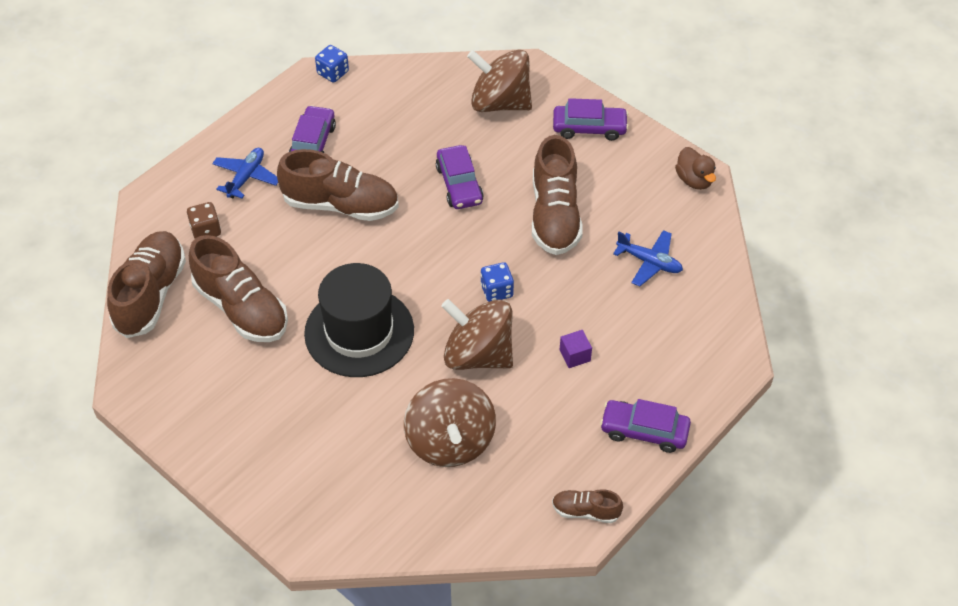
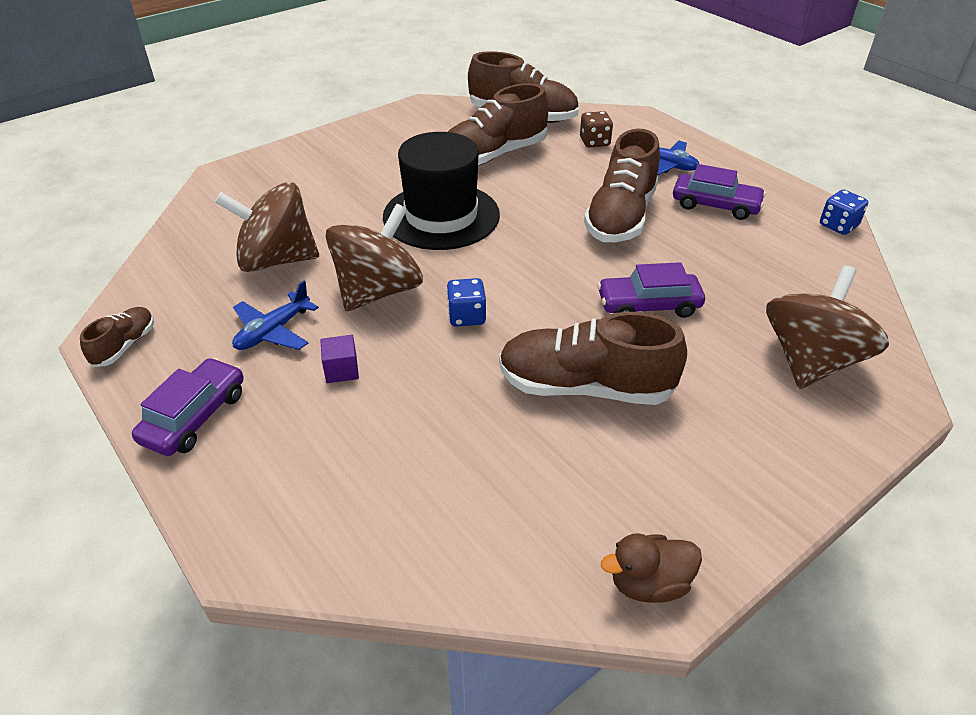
camera: 100 degrees right, 10 degrees down
purple car [553,98,629,141] -> none
blue plane [613,230,683,287] -> blue plane moved to [232,281,319,350]

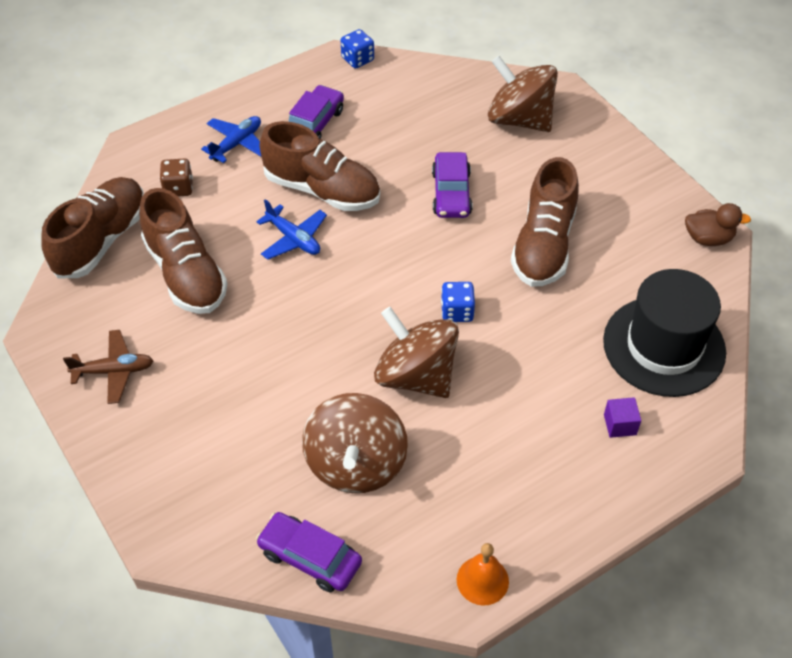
camera: 85 degrees left, 10 degrees up
brown shoe [80,307,154,367] -> orange bell [457,543,509,606]
purple car [132,358,244,456] -> purple car moved to [256,512,362,592]
blue plane [232,281,319,350] -> blue plane moved to [256,199,327,260]
purple cube [320,335,359,383] -> purple cube moved to [604,397,641,438]
black hat [383,132,500,250] -> black hat moved to [603,269,726,397]
brown duck [601,533,702,603] -> brown duck turned 75 degrees counterclockwise [685,203,751,246]
none -> brown plane [63,330,153,404]

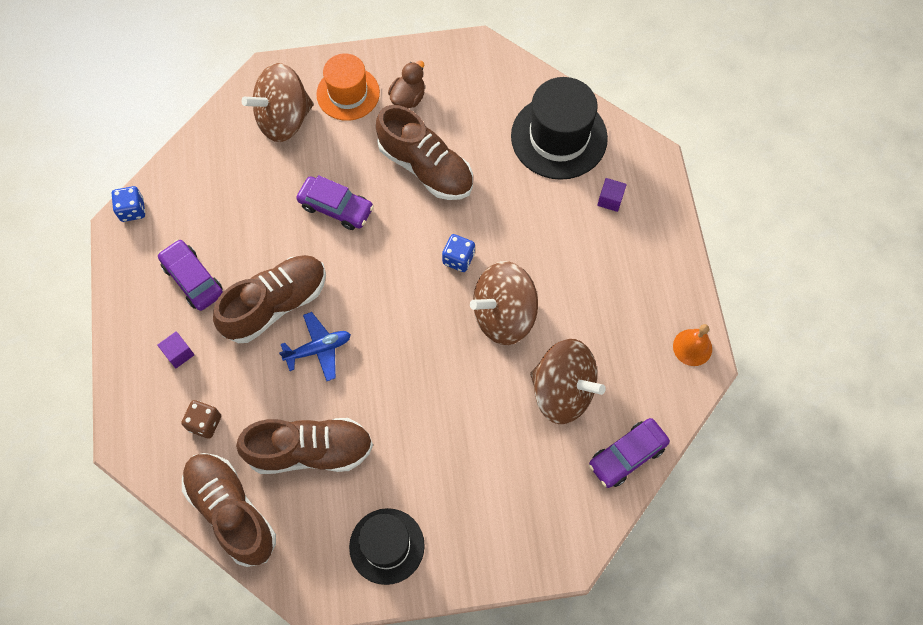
camera: 65 degrees left, 15 degrees up
brown plane [63,330,153,404] -> black hat [349,508,425,585]
blue plane [201,116,261,163] -> purple cube [157,331,194,368]
brown duck [685,203,751,246] -> brown duck moved to [388,60,425,108]
none -> orange hat [316,53,380,121]

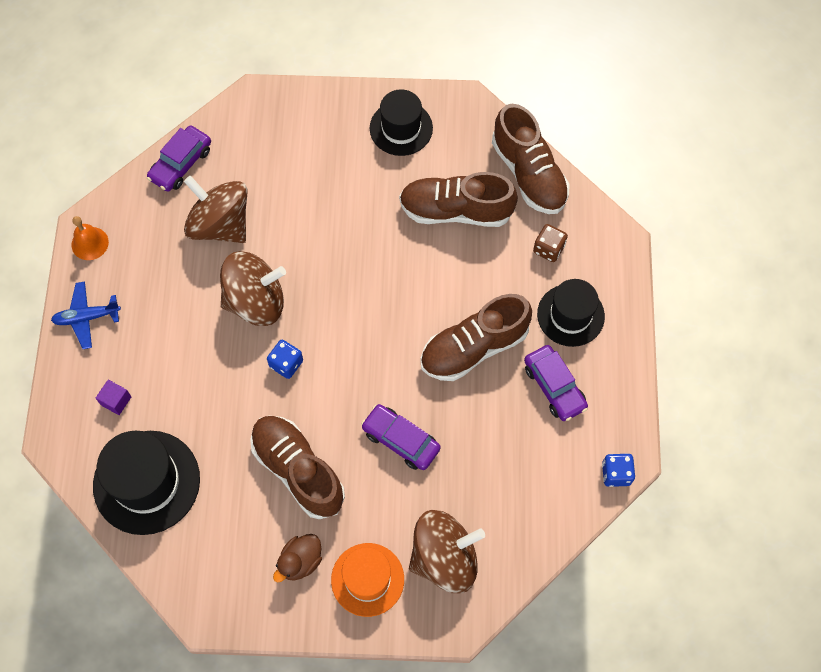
camera: 170 degrees left, 0 degrees up
purple cube [157,331,194,368] -> black hat [537,279,605,347]
blue plane [279,312,351,381] -> blue plane moved to [51,281,121,349]
purple car [589,418,670,488] -> purple car turned 150 degrees clockwise [147,126,211,192]

